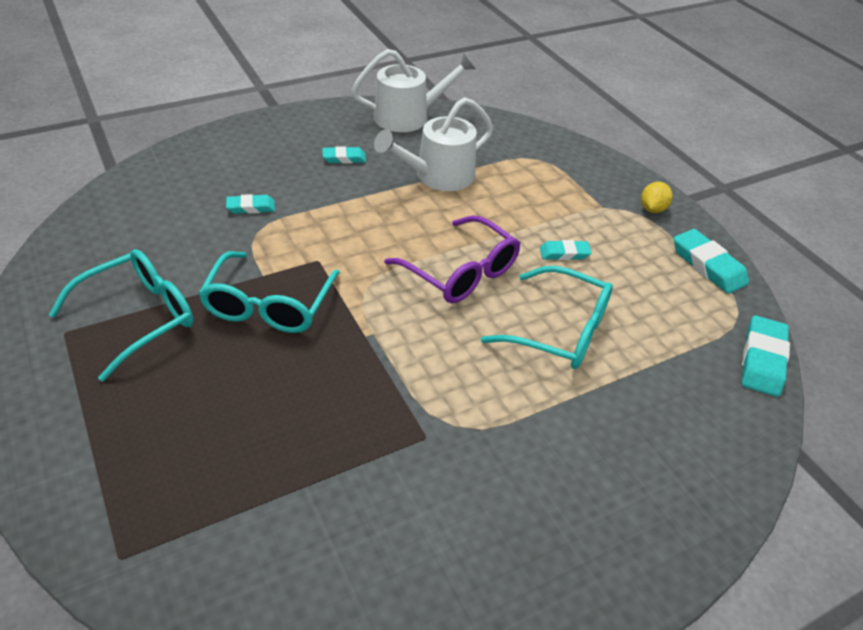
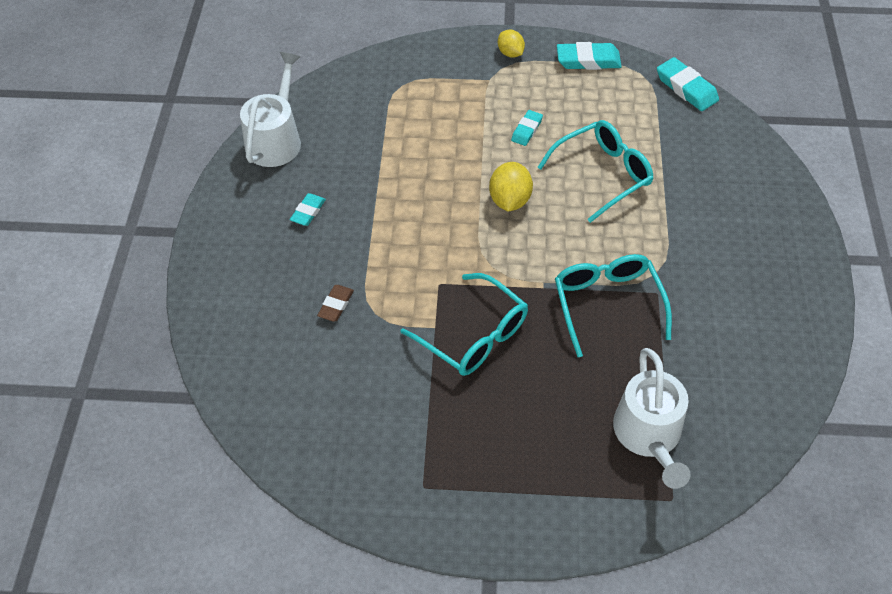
camera: 55 degrees left, 10 degrees up
turquoise glasses [49,249,194,382] -> turquoise glasses moved to [555,254,672,357]
turquoise eraser [226,194,275,214] -> brown eraser [317,285,354,322]
white watering can [374,97,493,191] -> white watering can moved to [613,348,691,489]
purple glasses [384,215,520,303] -> yellow lemon [489,162,533,211]

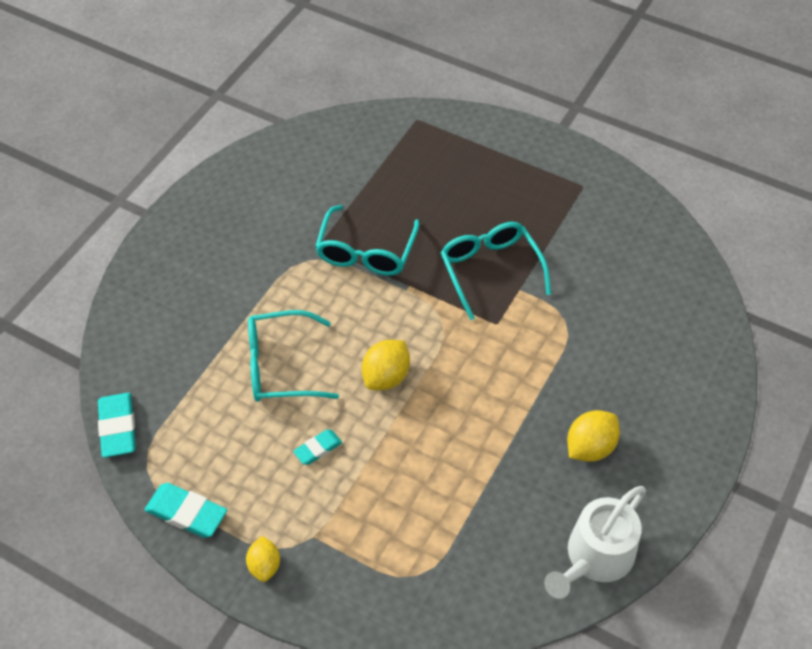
camera: 155 degrees left, 0 degrees up
turquoise eraser [290,193,326,226] -> yellow lemon [567,410,620,462]
brown eraser [317,285,354,322] -> none
white watering can [613,348,691,489] -> none

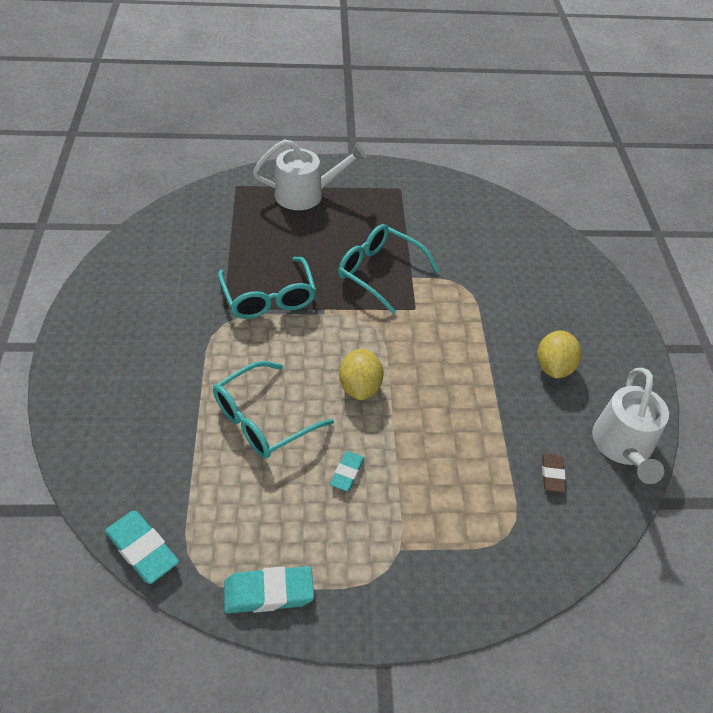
camera: 35 degrees left, 5 degrees down
yellow lemon [246,536,280,582] -> none
none -> white watering can [253,139,367,210]
none -> brown eraser [542,454,566,492]

